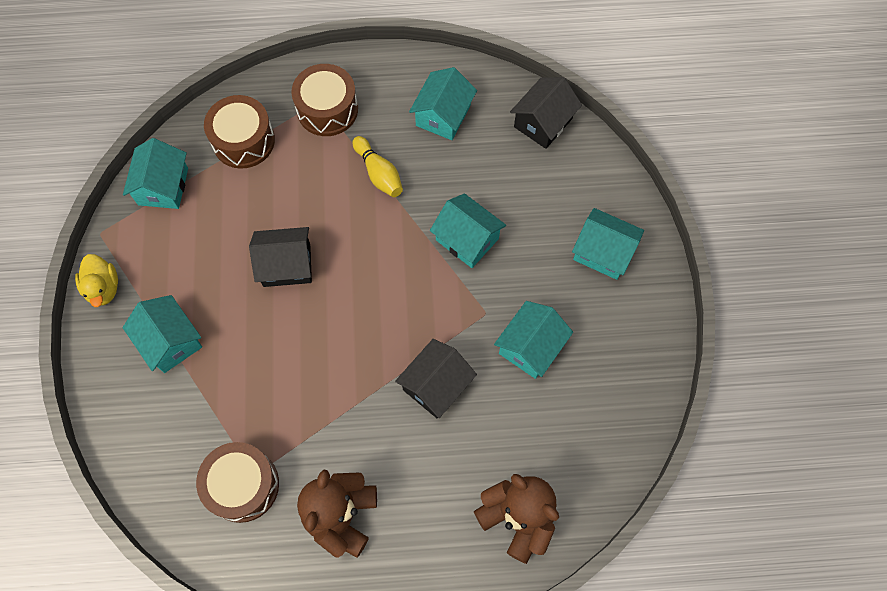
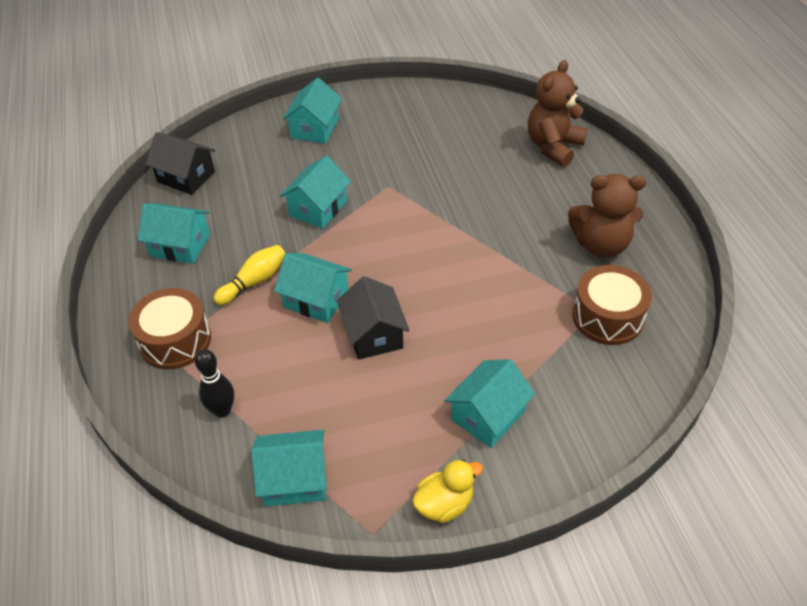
camera: 100 degrees left, 20 degrees down
brown drum [204,95,275,169] -> black bowling pin [195,349,234,418]
black house [395,339,477,418] -> none
turquoise house [494,301,573,379] -> turquoise house moved to [274,253,352,323]

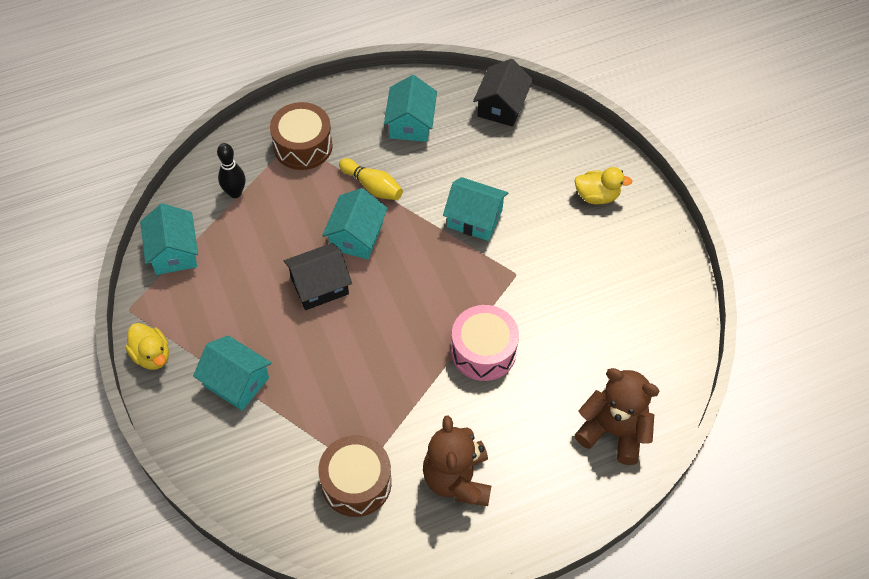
camera: 80 degrees right, 10 degrees up
turquoise house [282,77,342,144] -> yellow duck [574,167,633,205]
none -> pink drum [451,305,519,381]

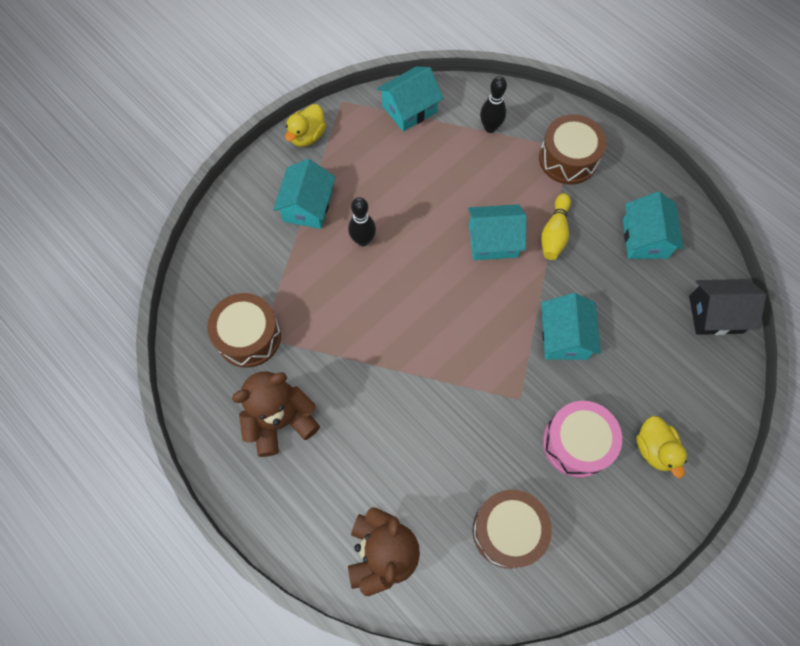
camera: 70 degrees right, 10 degrees up
black house [284,243,352,310] -> none
turquoise house [384,75,437,142] -> turquoise house turned 75 degrees counterclockwise [623,192,684,259]
pink drum [451,305,519,381] -> pink drum moved to [543,401,622,478]
none -> black bowling pin [348,197,376,246]
none -> brown drum [473,490,552,569]

